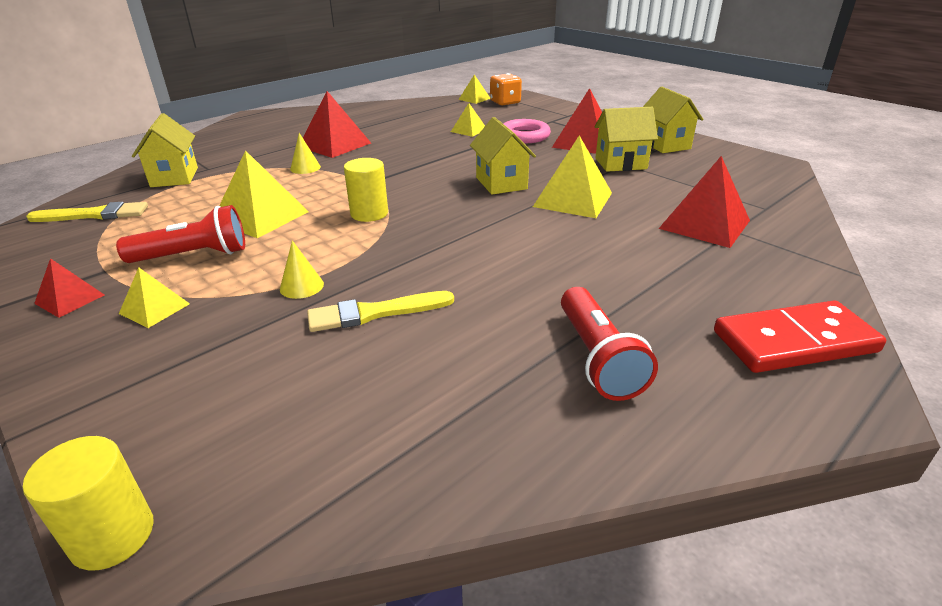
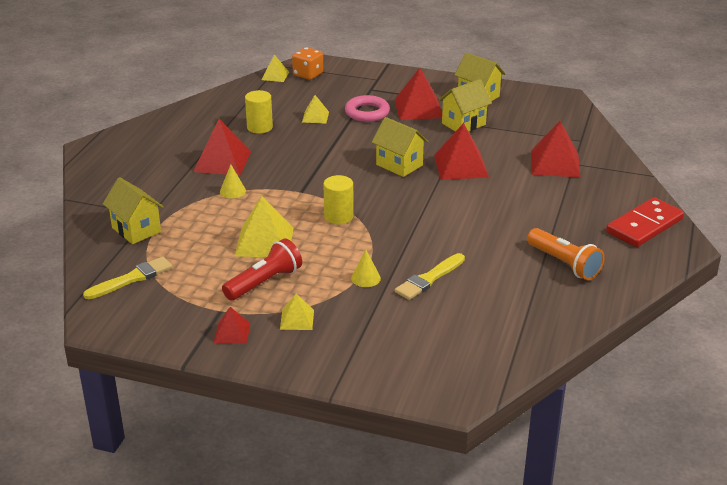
camera: 30 degrees left, 0 degrees up
yellow cylinder [23,436,154,571] -> yellow cylinder moved to [245,90,273,134]
yellow pyramid [533,135,612,218] -> red pyramid [434,123,489,180]
red flashlight [561,287,658,401] -> orange flashlight [527,228,605,280]

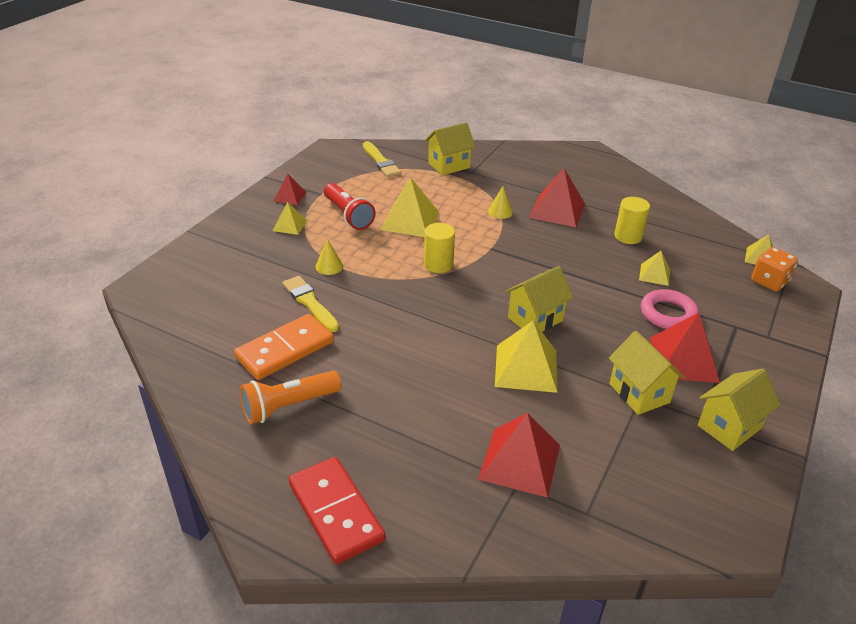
camera: 100 degrees right, 5 degrees up
red pyramid [434,123,489,180] -> yellow pyramid [495,321,558,393]
none -> orange domino [234,314,334,380]

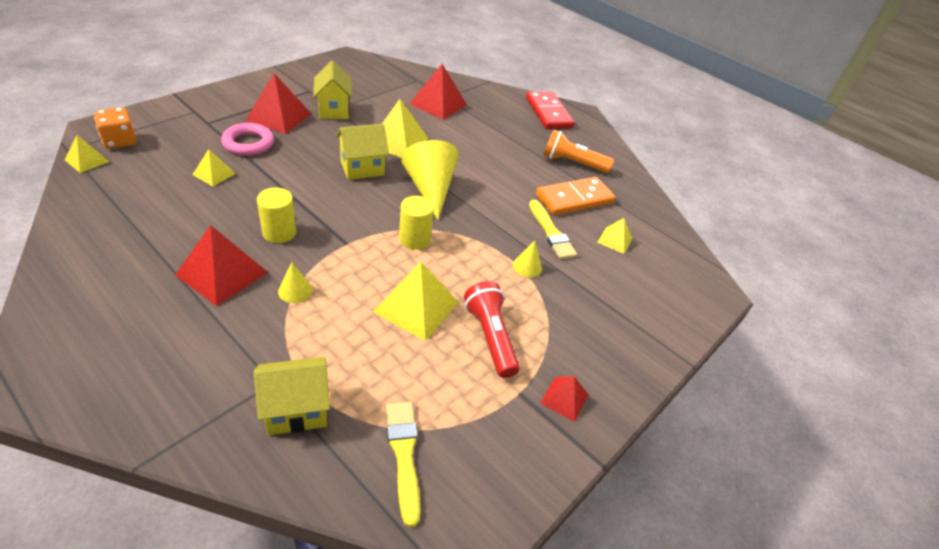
camera: 170 degrees left, 5 degrees up
orange flashlight [240,371,341,424] -> orange flashlight turned 150 degrees counterclockwise [543,129,614,173]
yellow pyramid [273,202,307,235] -> yellow pyramid moved to [597,218,633,254]
yellow cylinder [614,197,650,244] -> yellow cylinder moved to [257,188,296,243]
yellow house [698,369,780,451] -> none
none -> yellow cone [401,140,459,220]

